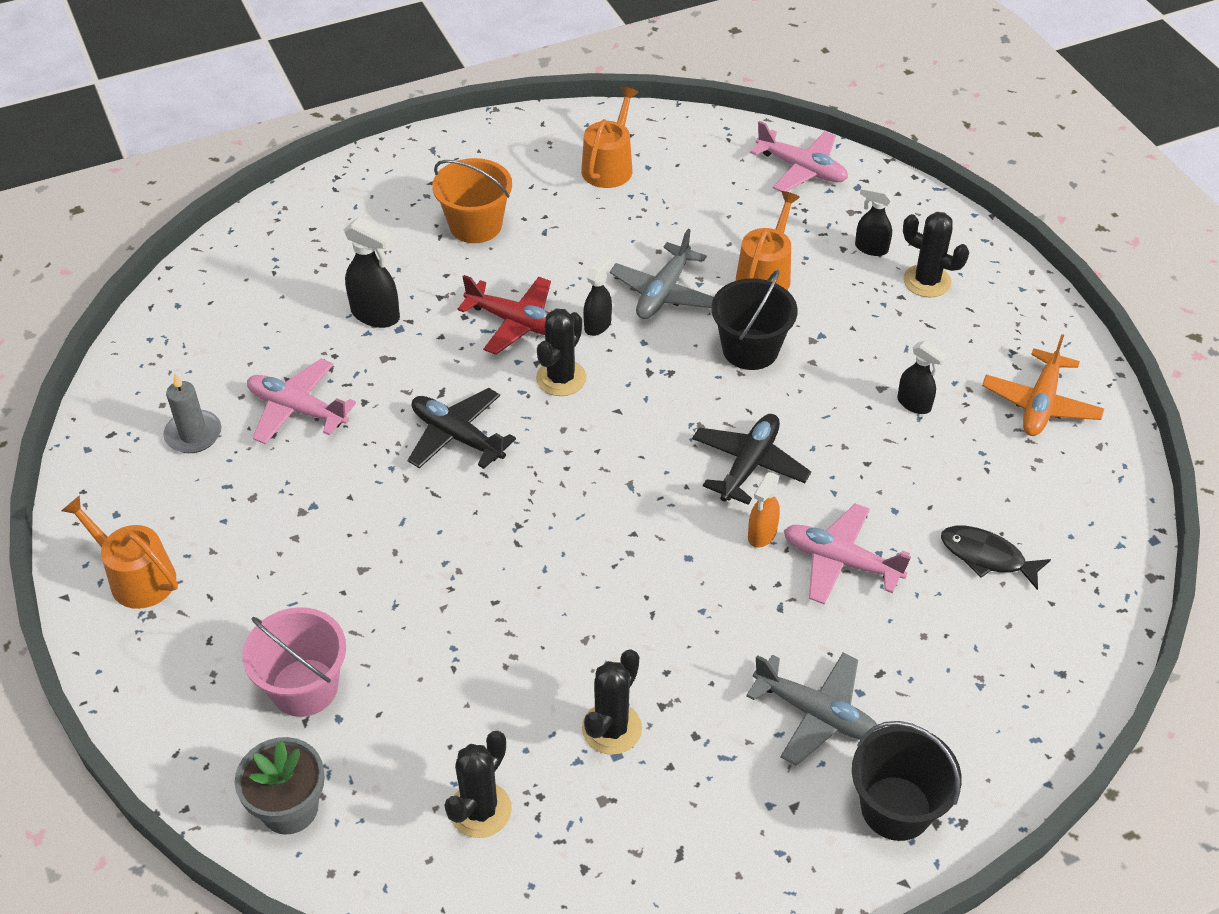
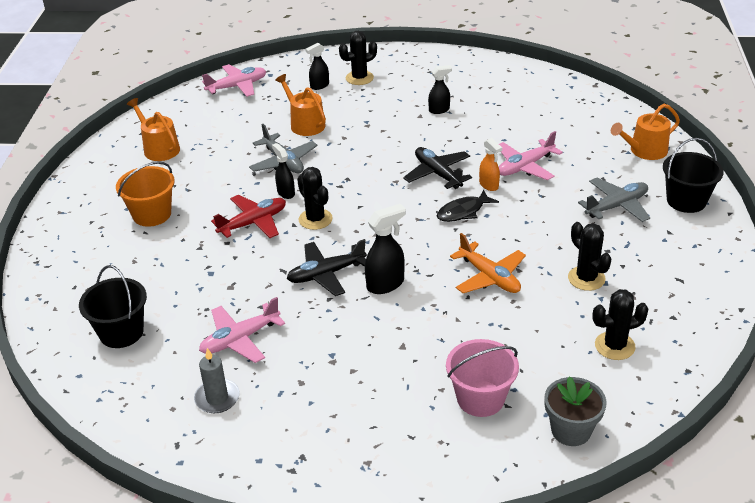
camera: 60 degrees left, 10 degrees down
orange watering can [61,495,178,609] -> orange watering can moved to [611,104,680,160]
black spray bottle [343,217,400,328] -> black spray bottle moved to [365,204,406,294]
black cactus [444,731,512,838] -> black cactus turned 75 degrees counterclockwise [592,289,648,360]
black bucket [711,270,798,370] -> black bucket moved to [79,265,147,348]
black fish [941,526,1051,590] -> black fish moved to [437,190,499,222]
orange plane [982,334,1104,436] -> orange plane moved to [450,233,526,293]

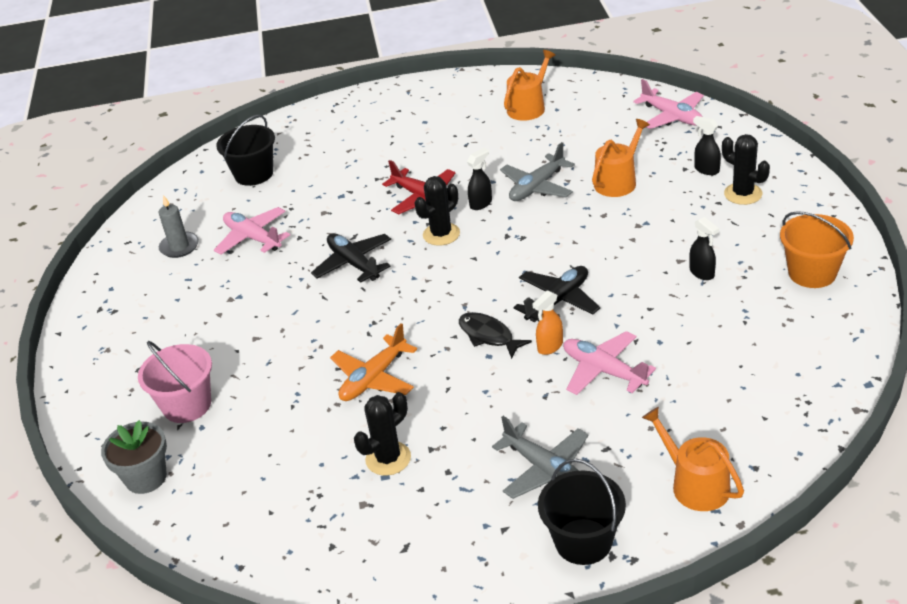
camera: 80 degrees right, 0 degrees up
orange bucket [116,161,175,227] -> orange bucket moved to [780,211,854,288]
black spray bottle [365,204,406,294] -> none
black cactus [592,289,648,360] -> none

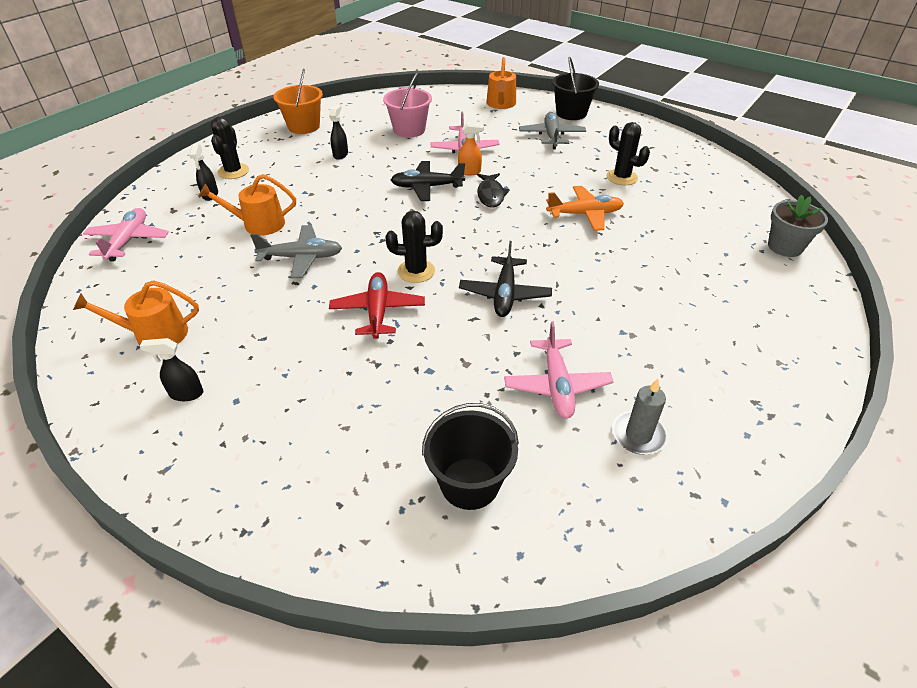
camera: 140 degrees left, 5 degrees up
pink bucket [138,341,212,423] -> pink bucket moved to [383,73,432,138]
black cactus [354,392,411,476] -> black cactus turned 45 degrees clockwise [606,122,650,185]
black spray bottle [467,148,492,210] -> black spray bottle moved to [140,338,203,401]

